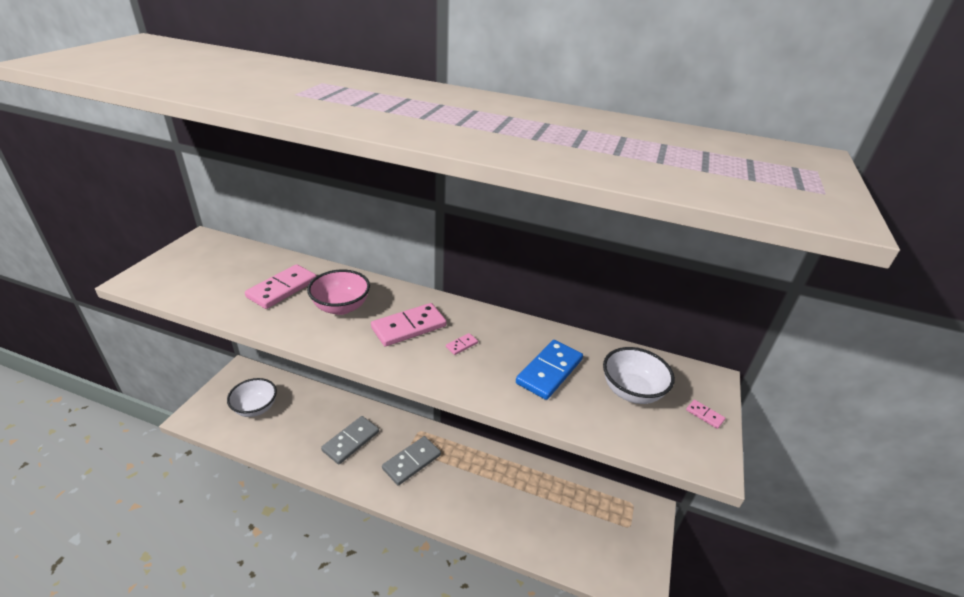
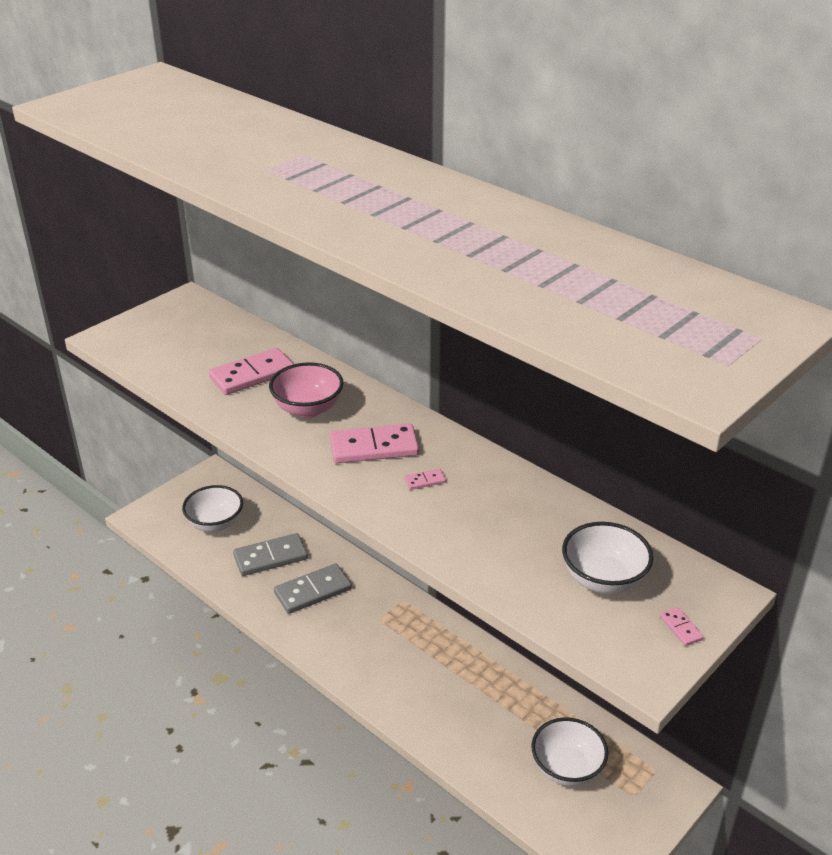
camera: 25 degrees right, 0 degrees up
grey domino [382,436,441,486] -> grey domino moved to [233,533,308,576]
blue domino [516,340,583,400] -> none
none -> white bowl [531,717,608,786]

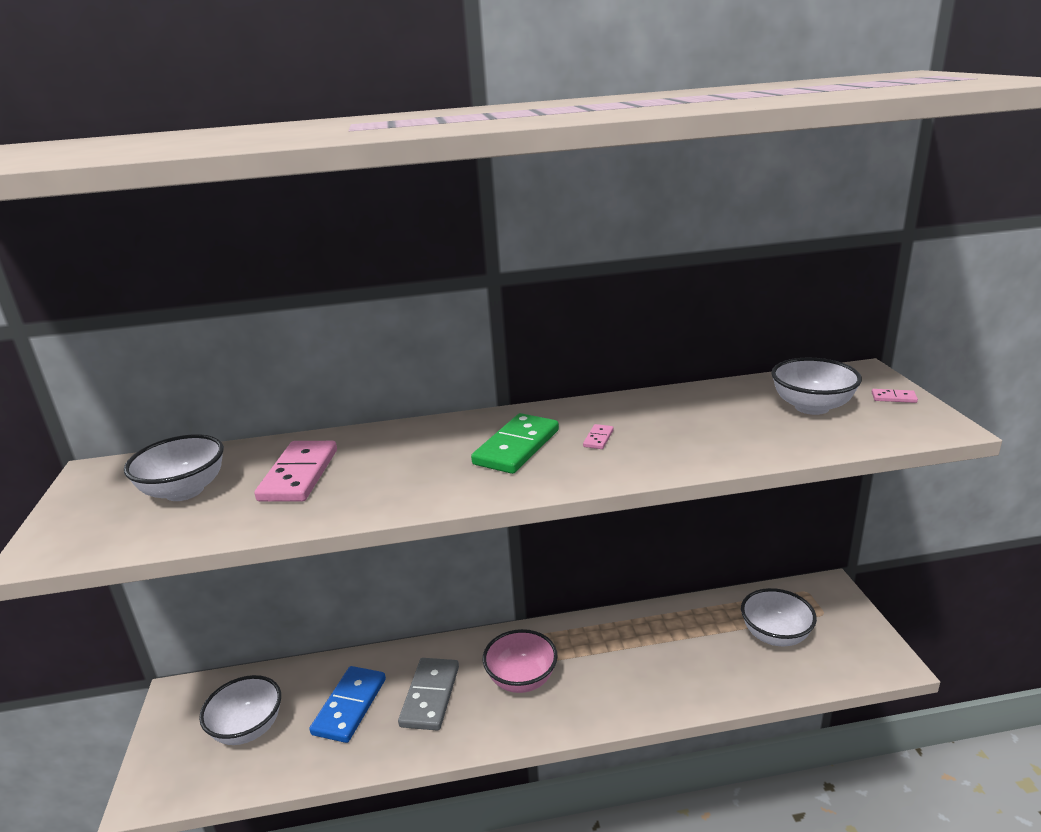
camera: 50 degrees left, 10 degrees down
grey domino [233,533,308,576] -> blue domino [309,666,386,743]
pink bowl [269,362,344,418] -> pink bowl moved to [483,629,558,693]
pink domino [329,424,419,463] -> green domino [471,413,559,474]
none -> white bowl [124,434,224,501]

